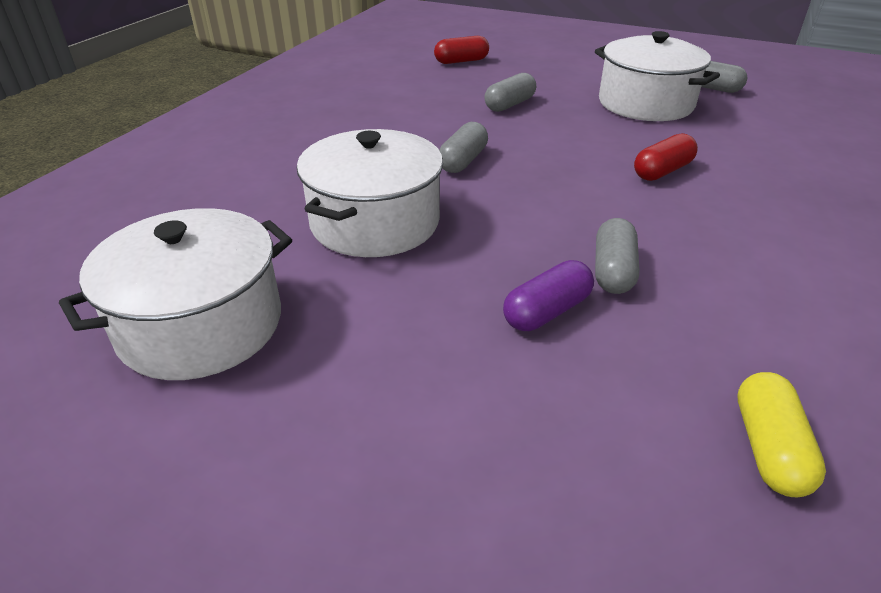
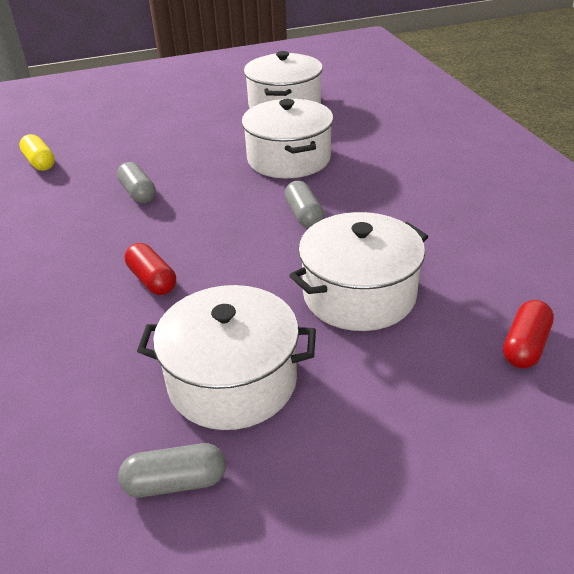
camera: 140 degrees right, 0 degrees up
grey capsule [484,73,536,112] -> white pot [289,212,428,331]
purple capsule [503,260,594,331] -> none
red capsule [634,133,698,181] -> red capsule turned 45 degrees counterclockwise [125,243,176,295]

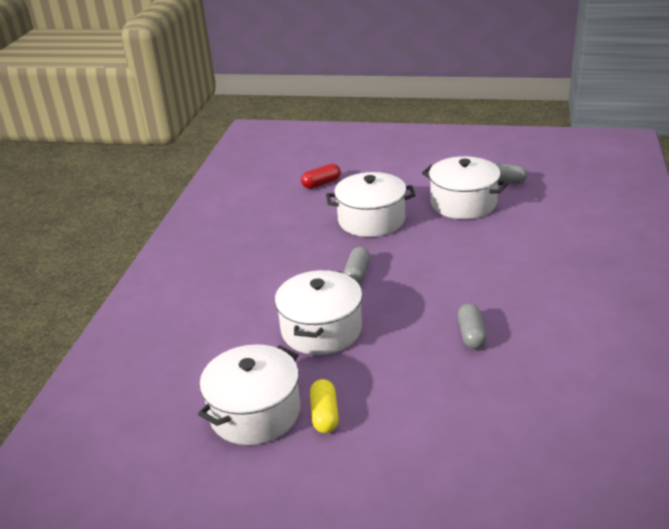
camera: 150 degrees left, 5 degrees down
yellow capsule [19,134,55,171] -> yellow capsule moved to [310,379,339,433]
red capsule [125,243,176,295] -> none

